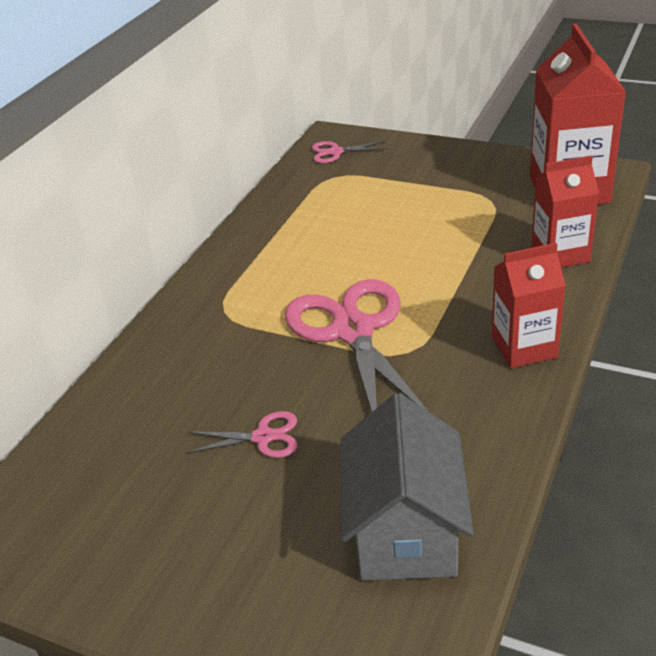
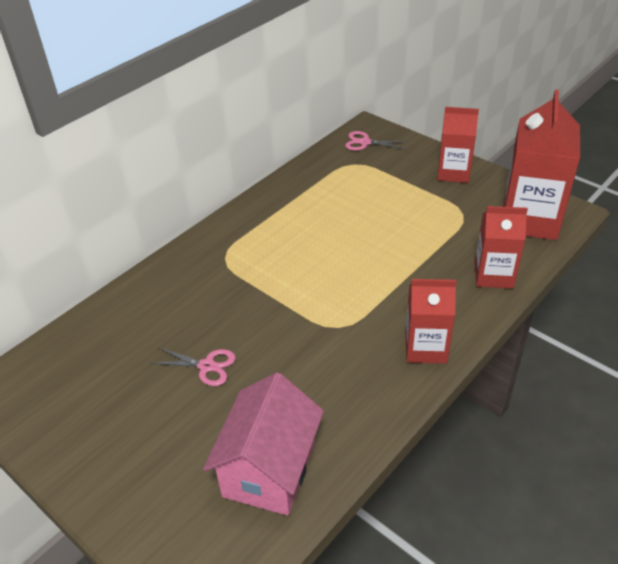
camera: 15 degrees right, 5 degrees up
pink scissors [285,279,429,412] -> none
grey house [341,393,474,581] -> pink house [203,372,324,516]
none -> red carton [437,107,479,183]

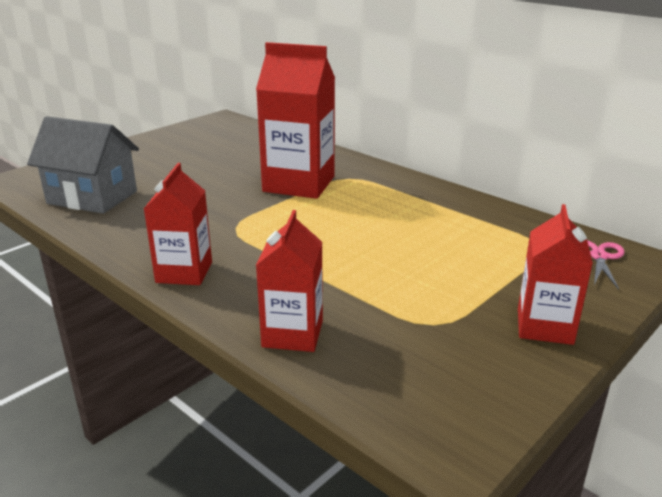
camera: 90 degrees right, 15 degrees down
pink scissors [152,347,236,386] -> none
pink house [203,372,324,516] -> grey house [27,116,139,214]
red carton [503,90,580,240] -> red carton moved to [256,42,335,199]

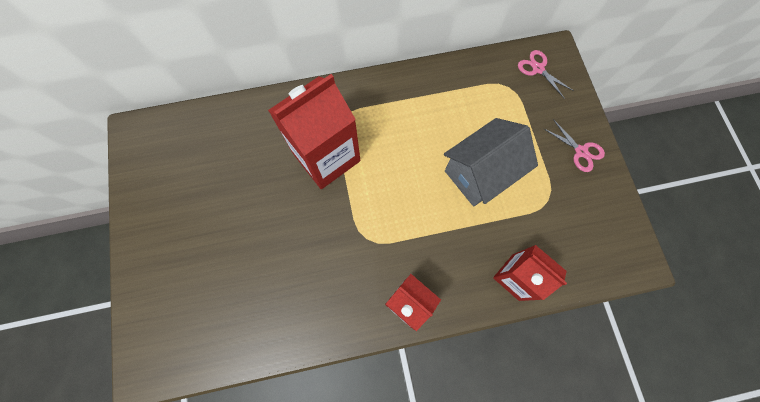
camera: 55 degrees left, 45 degrees up
grey house [27,116,139,214] -> grey house moved to [444,118,538,207]
red carton [518,204,593,345] -> pink scissors [544,119,605,172]

